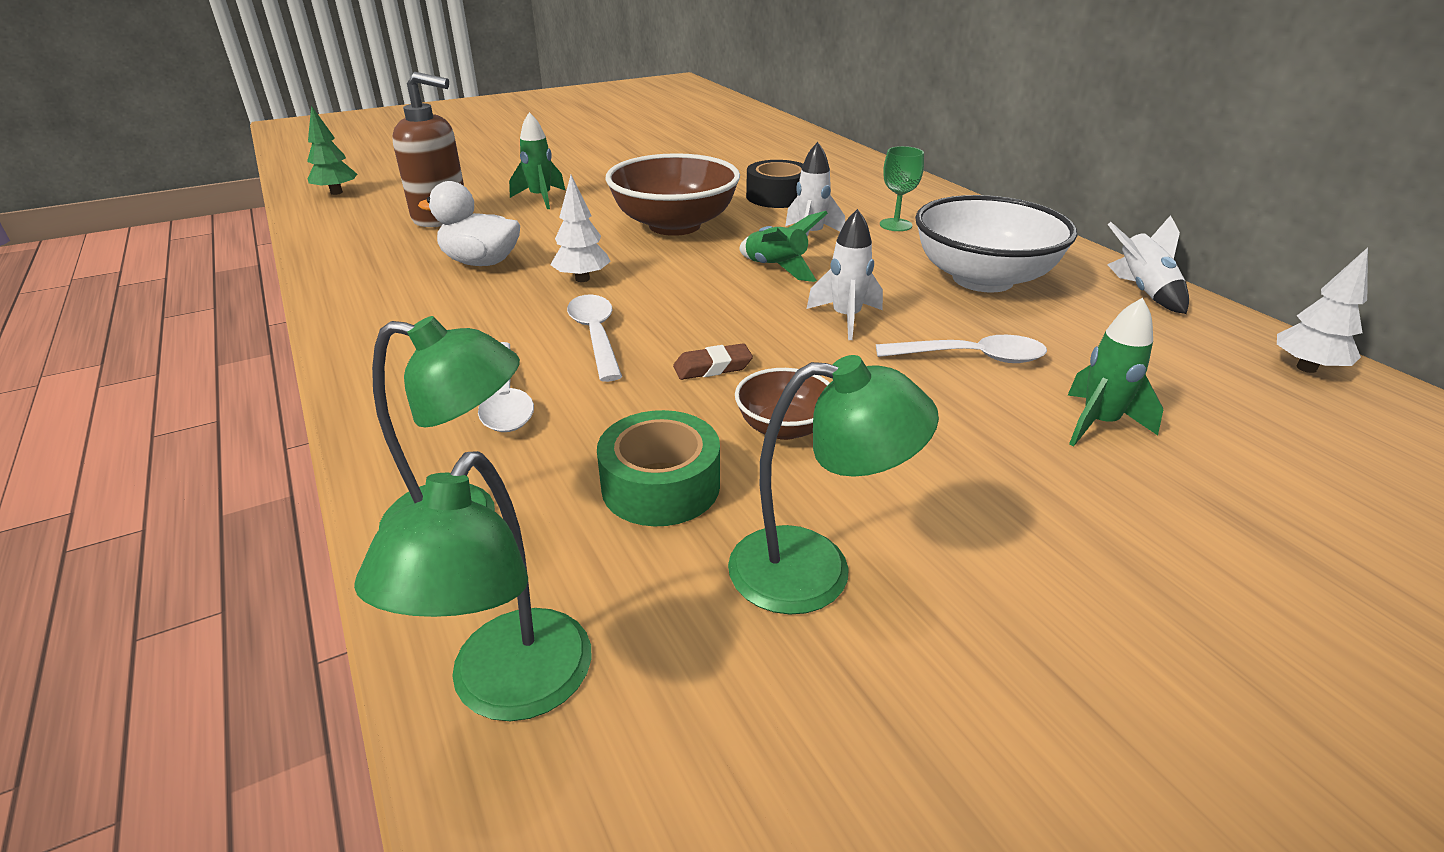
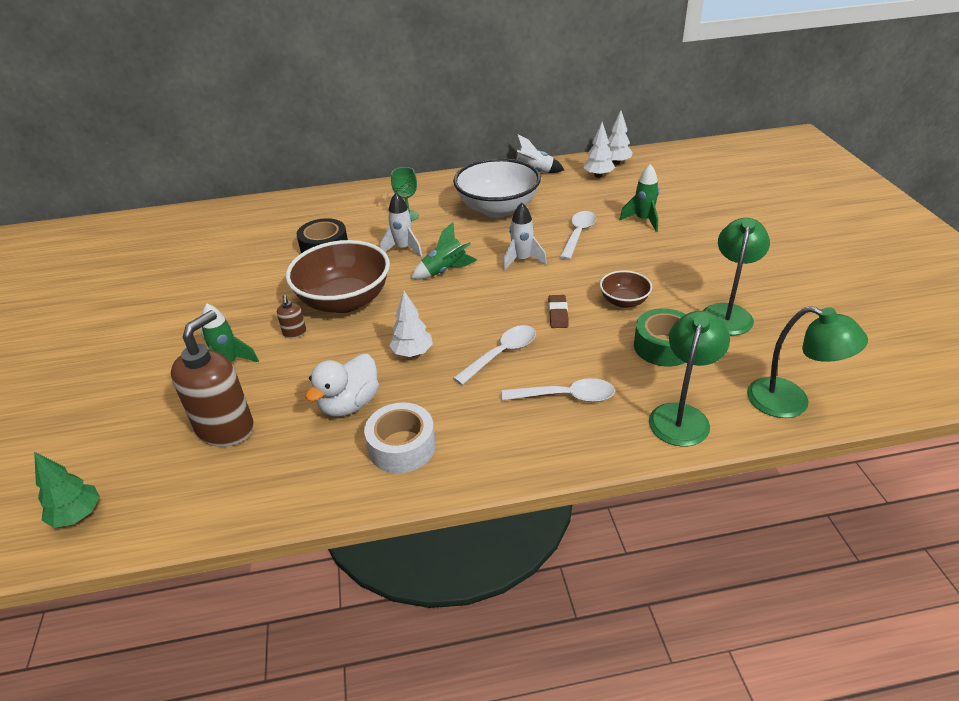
camera: 70 degrees left, 5 degrees up
white spoon [567,295,622,382] -> white spoon turned 135 degrees clockwise [453,325,536,385]
none -> brown soap dispenser [277,295,306,339]
none -> white tape [364,402,436,473]
none -> white tree [583,122,615,178]

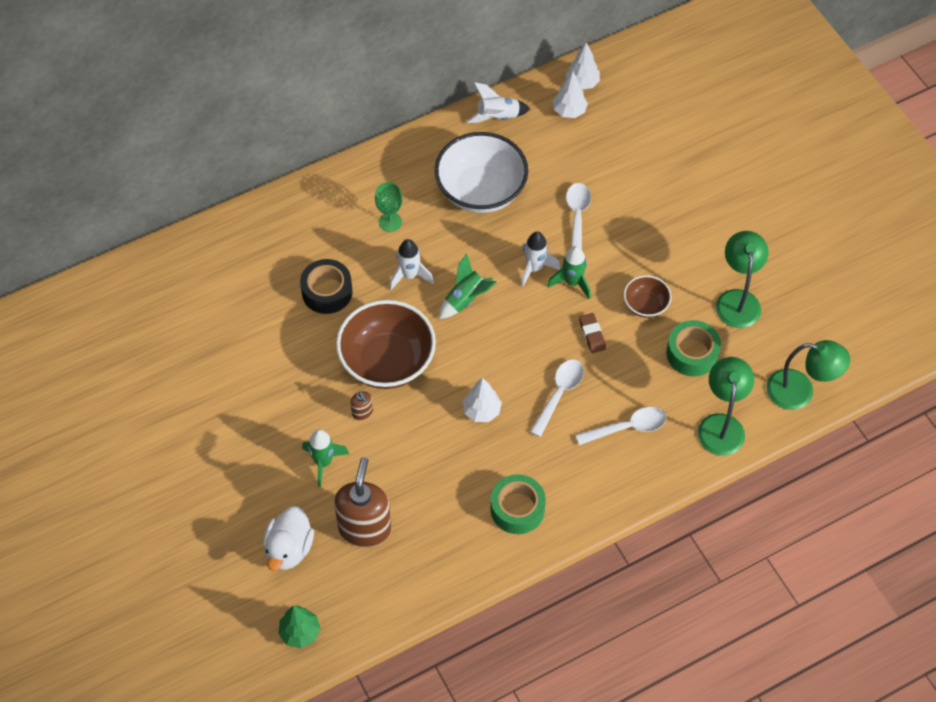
camera: 20 degrees left, 20 degrees up
white duck [305,354,379,417] -> white duck moved to [263,506,314,571]
white tape [364,402,436,473] -> green tape [490,474,546,534]
green rocket [619,164,659,232] -> green rocket moved to [548,246,591,299]

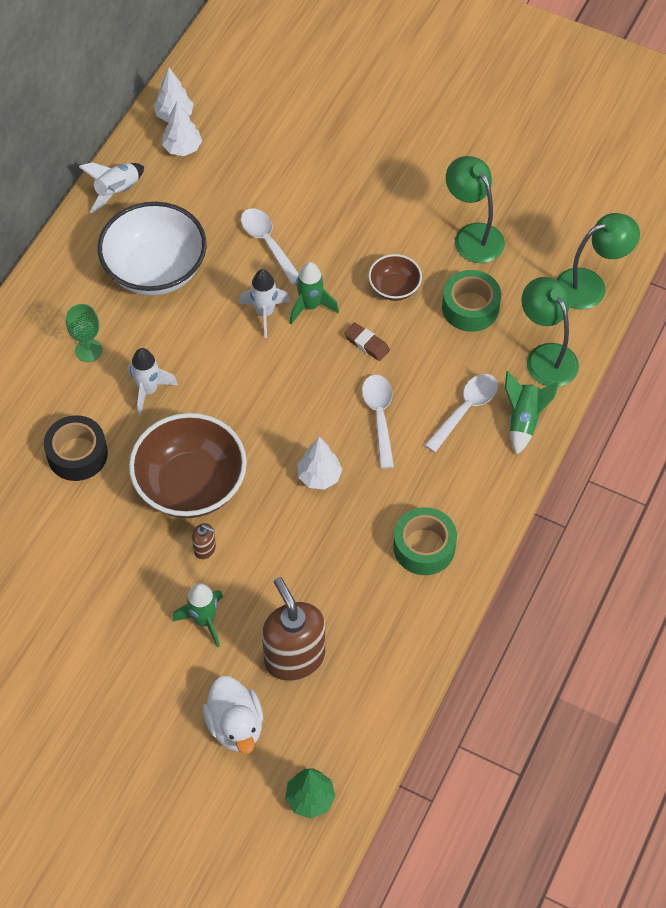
camera: 35 degrees left, 0 degrees up
green rocket [439,253,497,319] -> green rocket moved to [505,371,560,455]

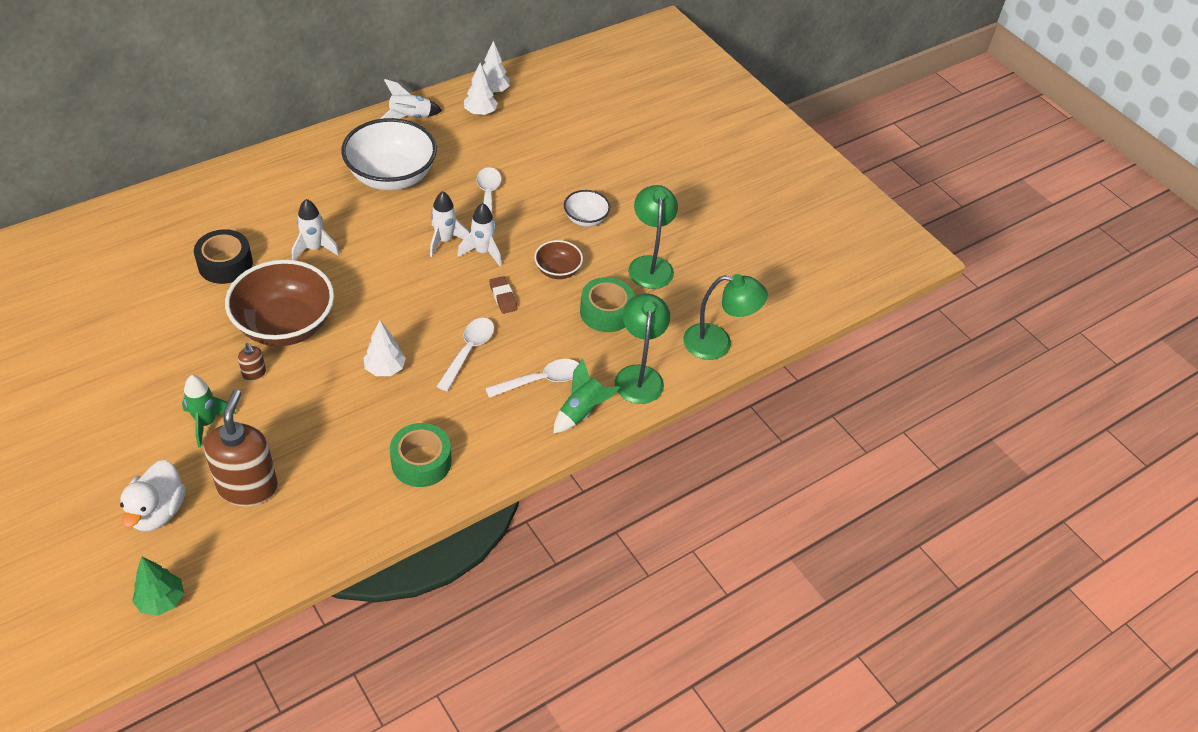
camera: 25 degrees right, 10 degrees down
green goblet [66,304,102,362] -> none
green rocket [290,262,339,325] -> white rocket [457,203,502,266]
none -> white bowl [564,190,610,227]

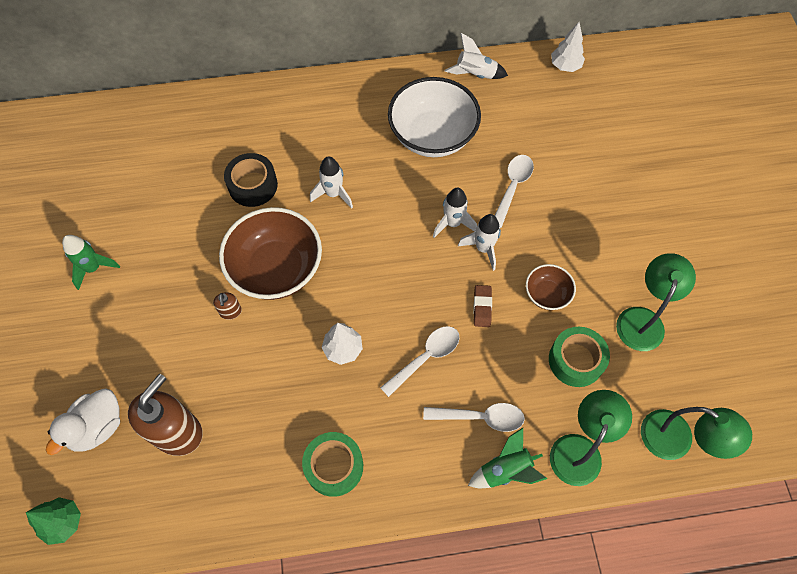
camera: 30 degrees right, 15 degrees up
green rocket [182,375,236,448] -> green rocket moved to [62,235,120,290]
white tree [464,63,498,116] -> none
white bowl [564,190,610,227] -> none

